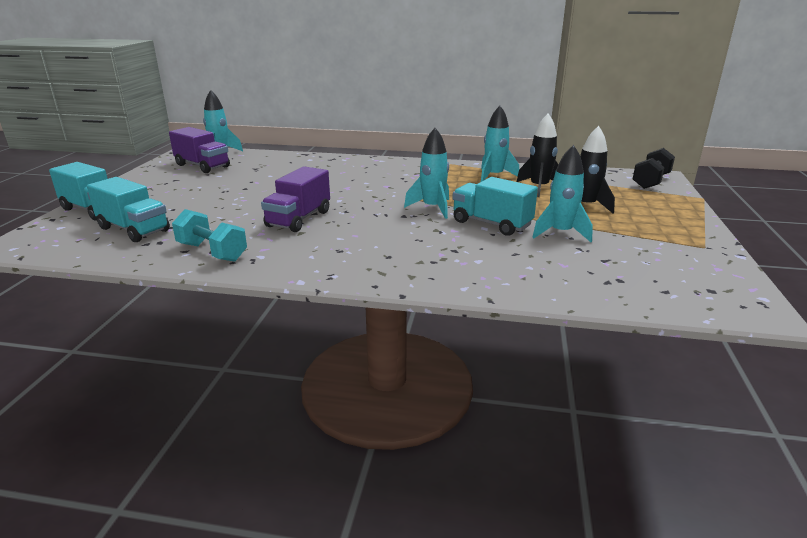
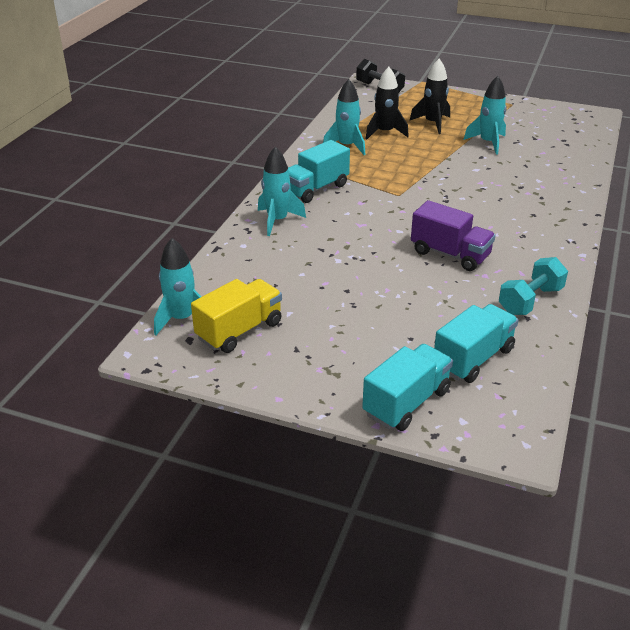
camera: 80 degrees left, 10 degrees up
purple truck [169,127,230,173] -> yellow truck [191,279,282,353]
turquoise rocket [404,128,449,219] -> turquoise rocket moved to [258,147,306,236]
turquoise truck [452,177,538,236] -> turquoise truck moved to [288,140,350,203]

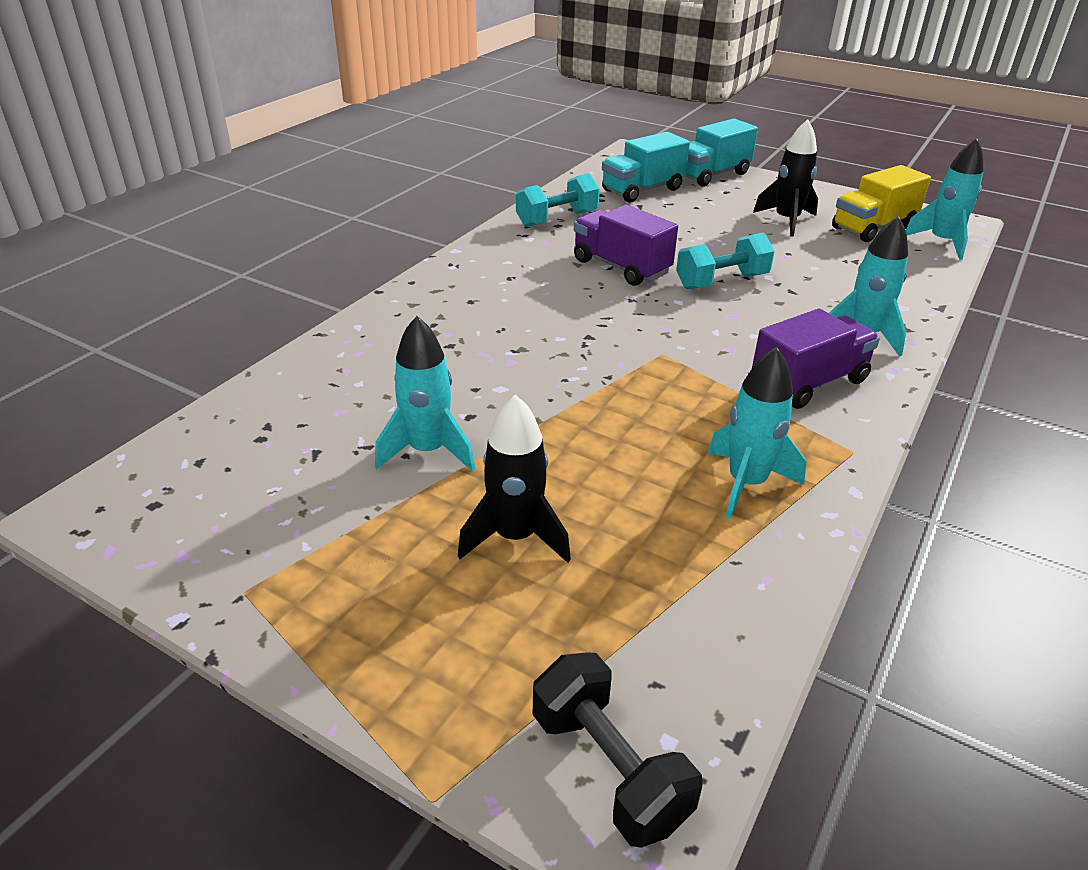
camera: 170 degrees left, 0 degrees up
turquoise truck [288,140,350,203] -> purple truck [752,309,880,409]
black rocket [365,67,409,139] -> black rocket moved to [753,119,818,237]
none -> turquoise dumbbell [676,232,775,289]

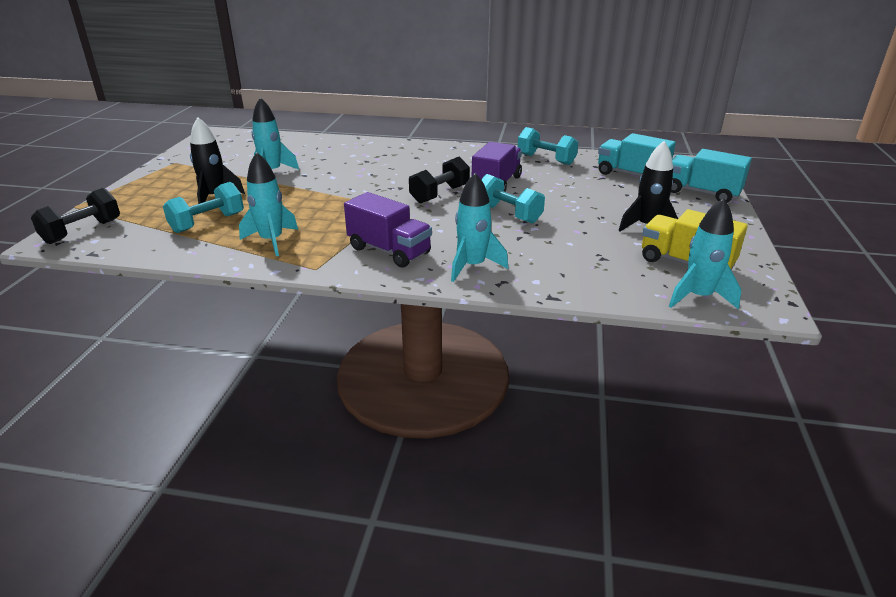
camera: 70 degrees right, 5 degrees down
none -> turquoise dumbbell [163,182,244,233]
none -> black dumbbell [409,157,470,204]

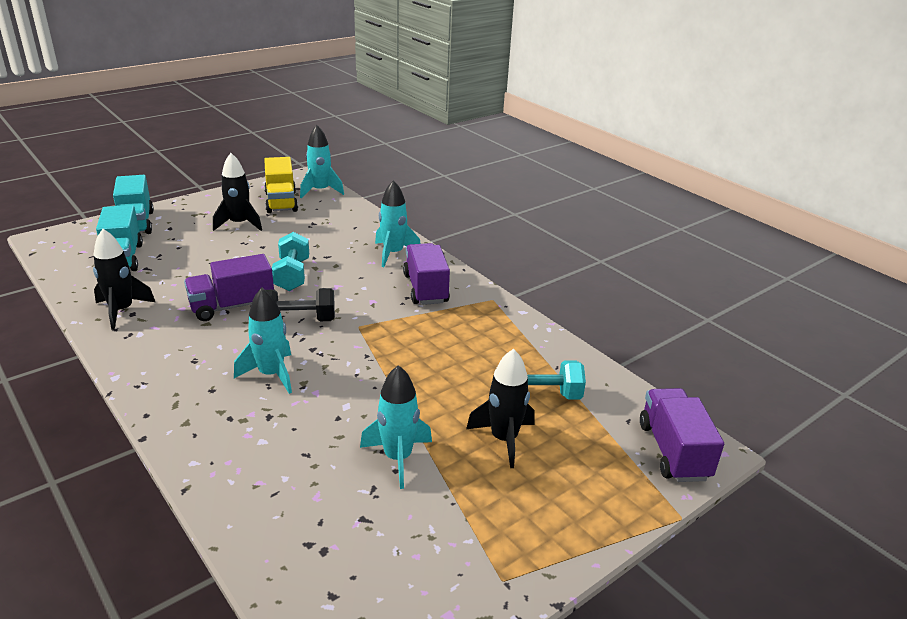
camera: 140 degrees left, 0 degrees up
black dumbbell [31,188,120,244] -> purple truck [640,388,724,482]
turquoise rocket [239,152,298,256] -> turquoise rocket moved to [234,288,292,394]
turquoise dumbbell [518,127,578,165] -> black rocket [93,229,155,330]

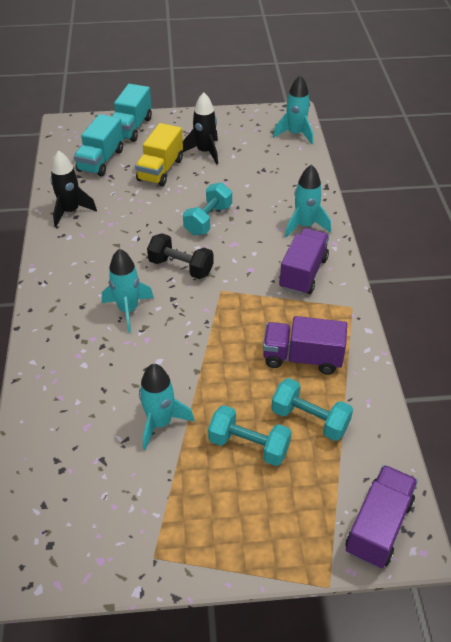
camera: 35 degrees right, 15 degrees up
purple truck [184,254,274,321] -> purple truck moved to [263,316,347,375]
yellow truck [264,157,298,213] -> yellow truck moved to [135,123,183,186]
black rocket [466,349,535,468] -> turquoise dumbbell [208,405,291,466]

